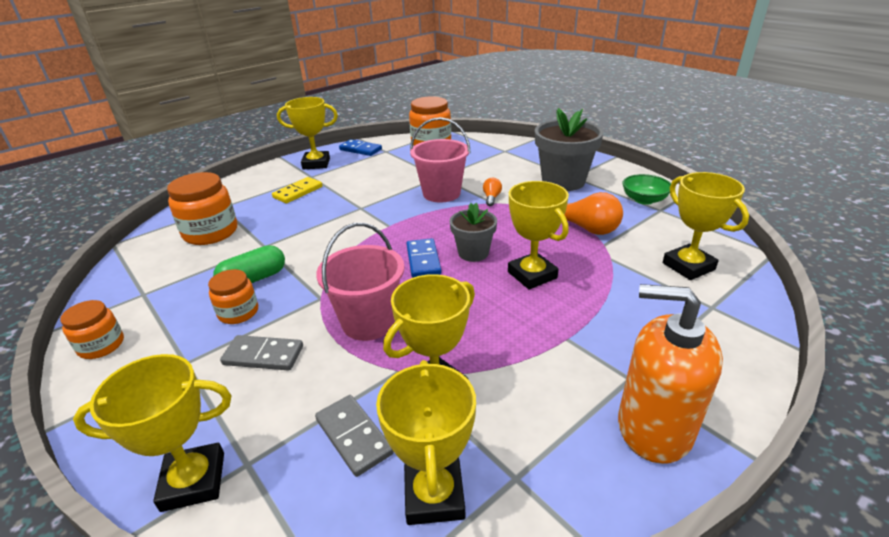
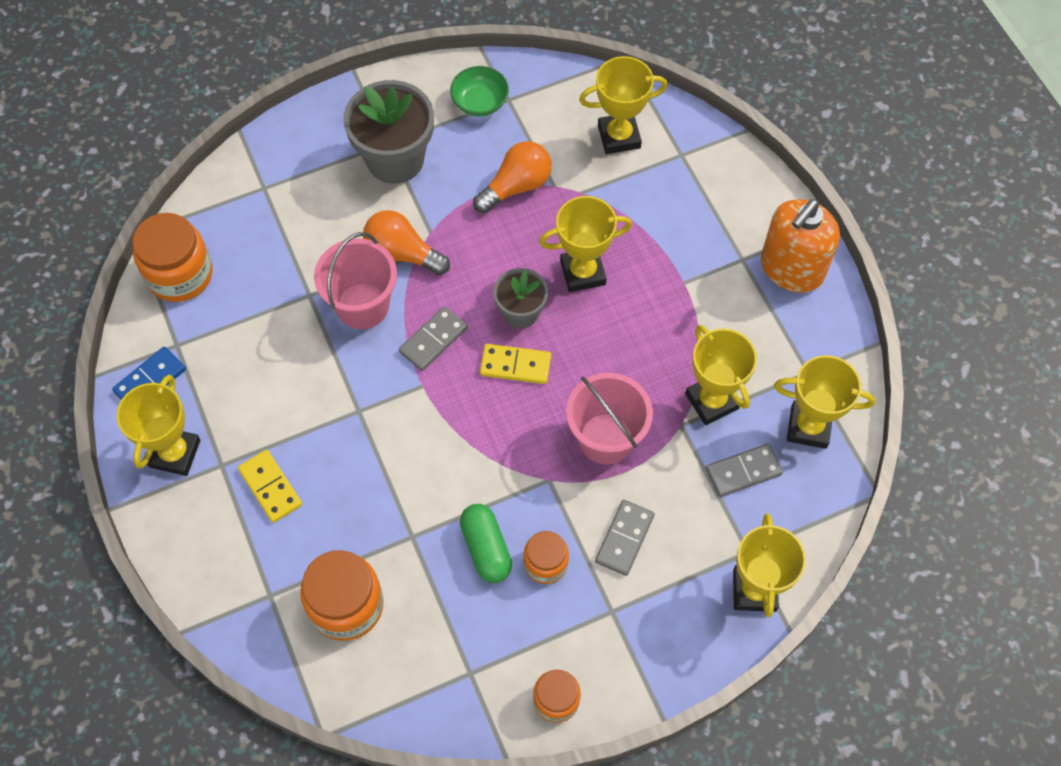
camera: 75 degrees left, 30 degrees up
blue domino [406,238,441,278] -> yellow domino [480,344,551,384]
orange light bulb [483,178,502,206] -> orange light bulb [363,210,450,275], size x1.92
none -> grey domino [399,306,468,371]

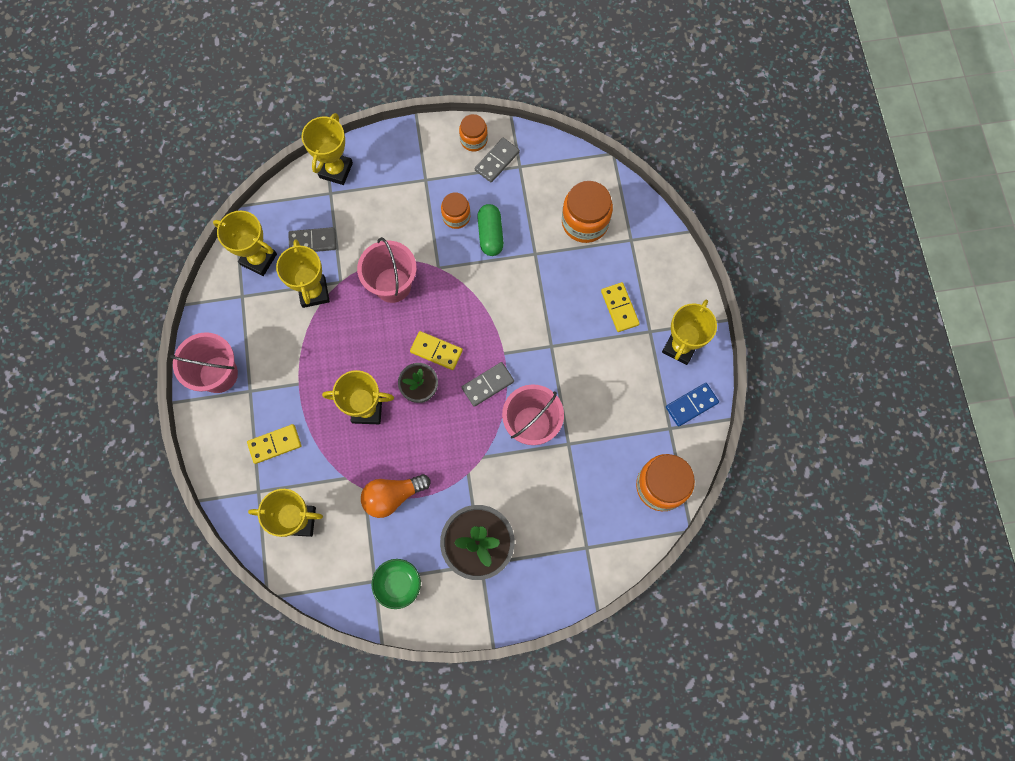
camera: 165 degrees left, 10 degrees up
orange light bulb [363,210,450,275] -> none
grey domino [595,500,655,576] -> grey domino moved to [475,138,520,183]
orange soap dispenser [761,199,840,293] -> pink bucket [170,332,238,393]
none -> yellow domino [247,424,301,464]

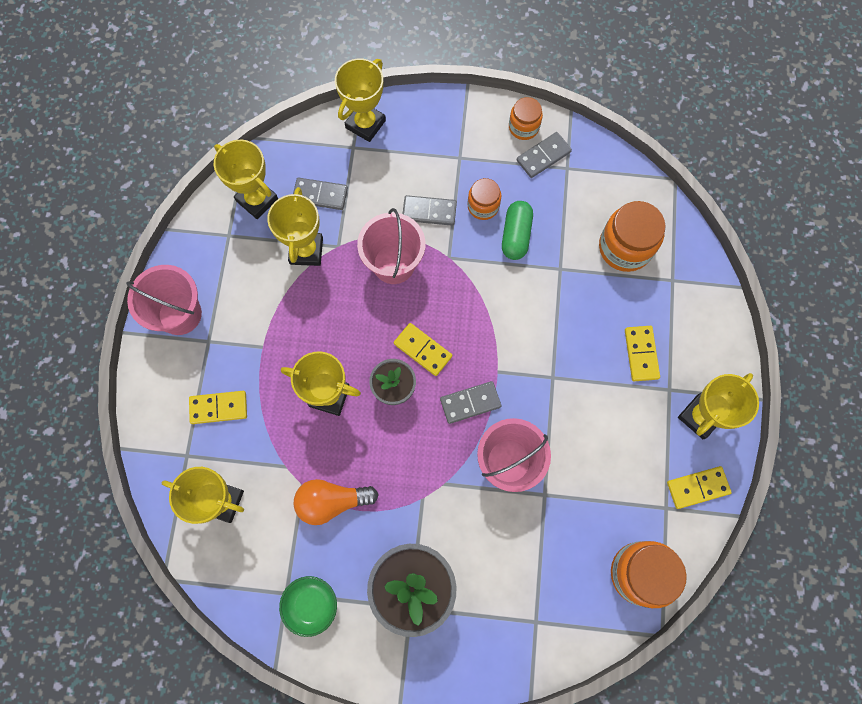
camera: 15 degrees right, 0 degrees up
blue domino [666,383,719,427] -> yellow domino [667,466,732,509]
none -> grey domino [403,195,457,226]

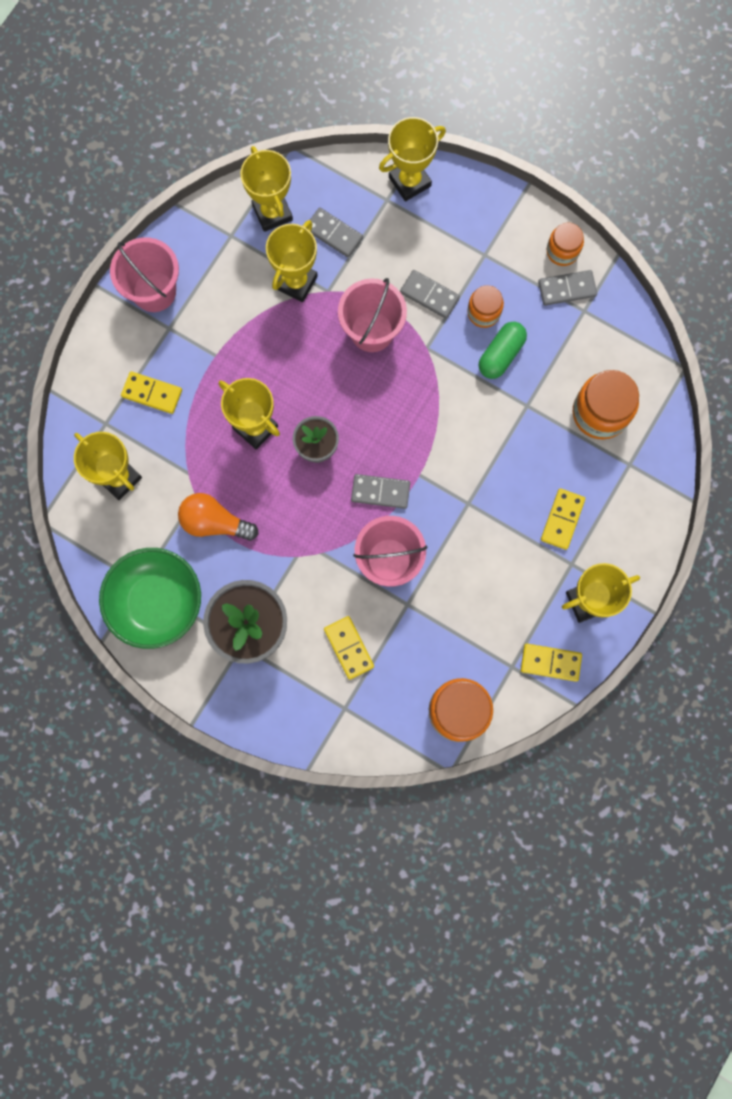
camera: 25 degrees right, 5 degrees up
green bowl [279,576,337,637] -> green bowl [99,548,201,649], size x1.83
yellow domino [394,323,452,376] -> yellow domino moved to [324,616,374,680]

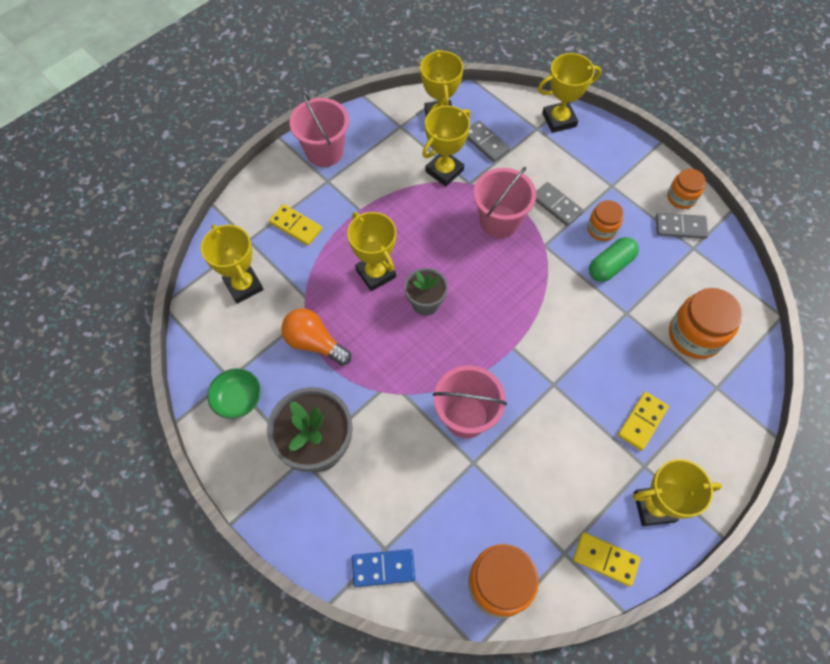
camera: 15 degrees right, 15 degrees down
green bowl [99,548,201,649] -> green bowl [207,368,261,419], size x0.55
yellow domino [324,616,374,680] -> none
grey domino [351,474,410,509] -> none
none -> blue domino [352,549,415,587]

